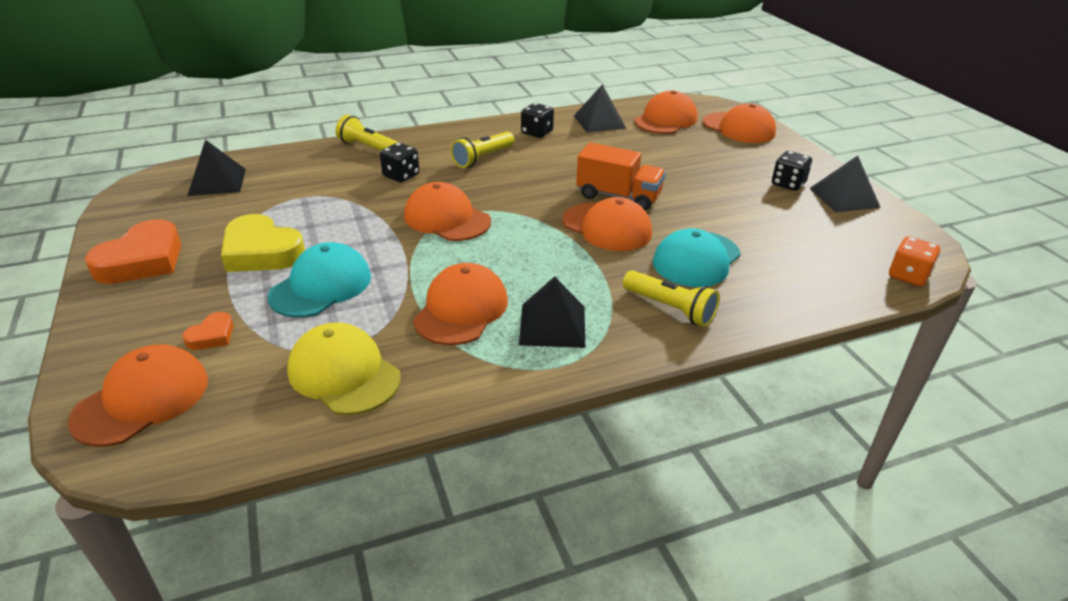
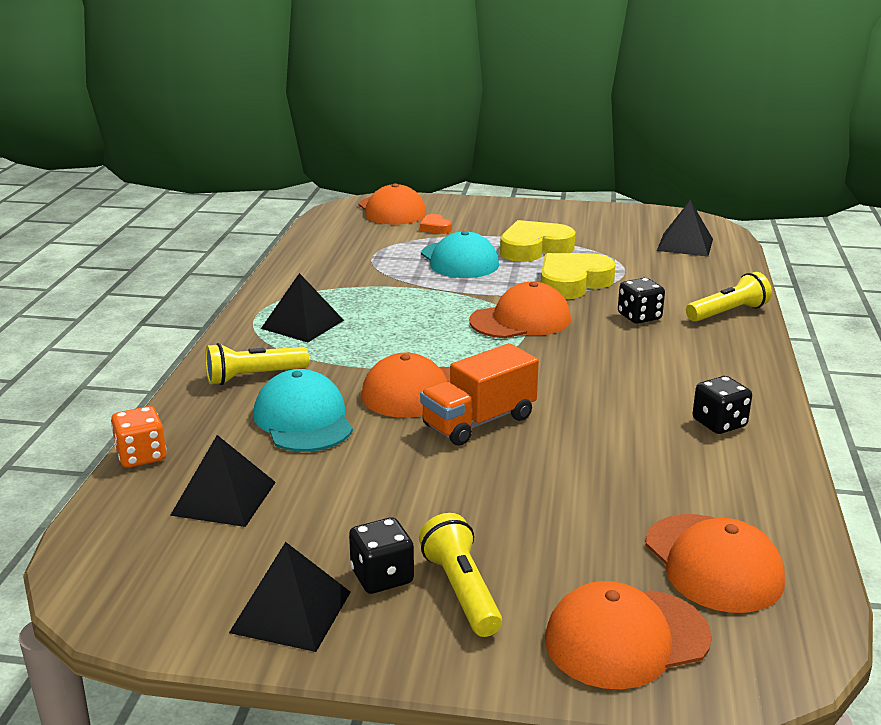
camera: 120 degrees right, 10 degrees down
orange heart [85,219,181,284] -> none
yellow cap [287,322,401,415] -> none
orange cap [413,263,508,345] -> none
yellow flashlight [451,132,514,168] -> yellow flashlight moved to [419,513,502,637]
black pyramid [574,84,626,133] -> black pyramid moved to [170,435,276,527]
orange dice [889,236,940,287] -> orange dice moved to [111,406,167,468]
none -> yellow heart [541,253,616,299]

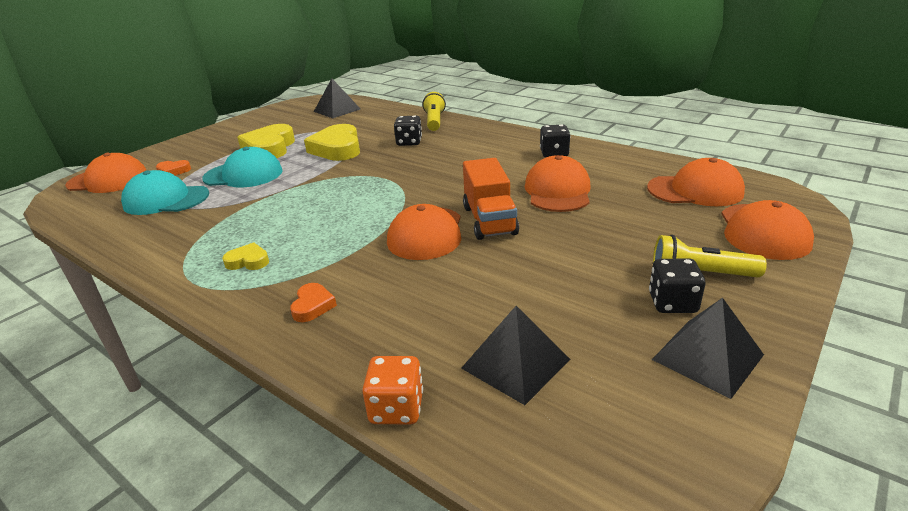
camera: 60 degrees left, 5 degrees up
yellow flashlight [205,343,309,385] -> orange heart [290,283,337,322]
turquoise cap [253,369,353,452] -> turquoise cap moved to [121,170,209,215]
black pyramid [261,273,344,342] -> yellow heart [222,242,269,270]
orange cap [469,282,571,338] -> orange cap moved to [525,155,590,212]

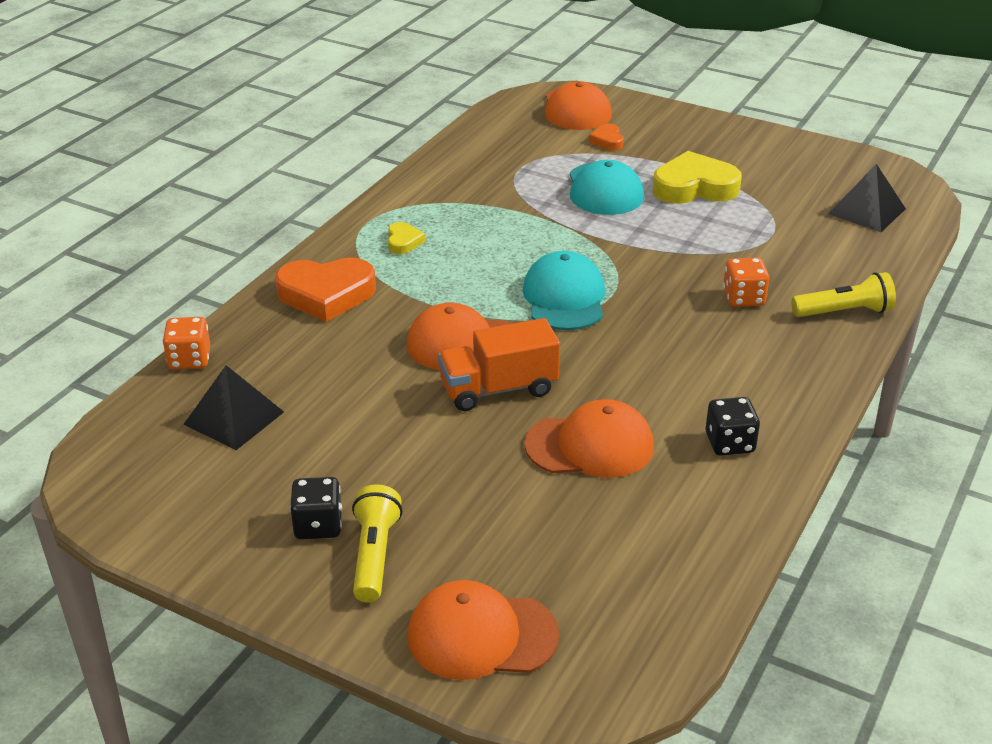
camera: 80 degrees right, 5 degrees up
turquoise cap [121,170,209,215] -> turquoise cap moved to [523,251,605,330]
orange heart [290,283,337,322] -> orange heart [275,257,376,322], size x2.06
yellow heart [304,124,360,161] -> none
black dice [394,116,422,146] -> orange dice [723,257,770,307]
orange cap [647,158,745,206] -> none
black pyramid [652,298,764,399] -> none

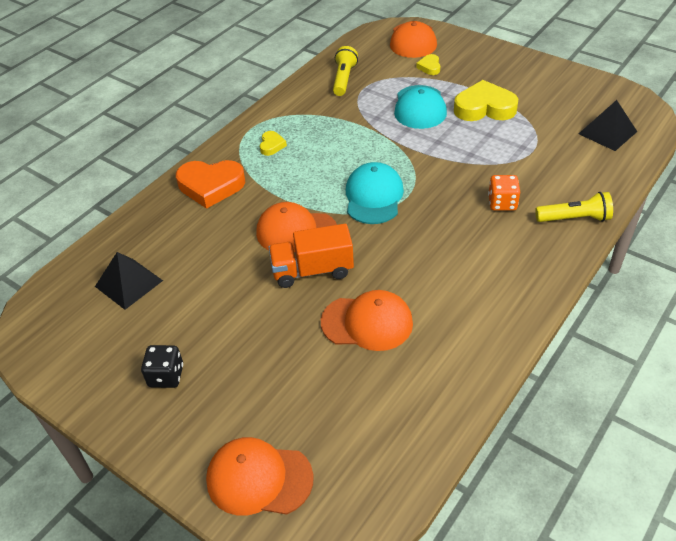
camera: 10 degrees right, 10 degrees up
orange dice [163,317,210,370] -> none
yellow flashlight [352,484,403,603] -> yellow flashlight moved to [333,46,358,96]
orange heart [589,124,624,150] -> yellow heart [416,54,441,75]
black dice [706,397,760,456] -> none

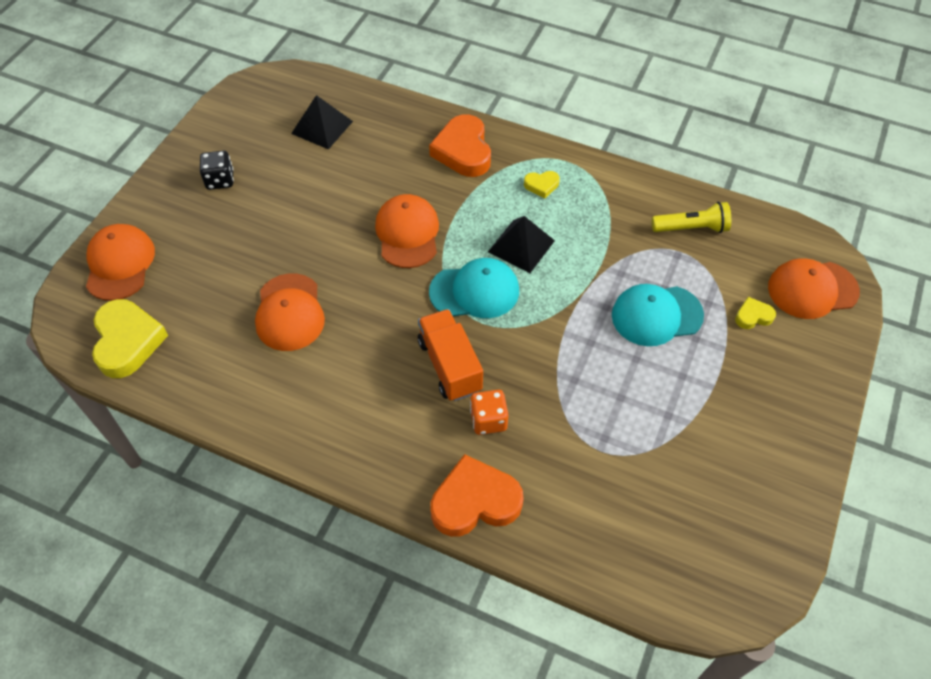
camera: 75 degrees right, 10 degrees up
orange truck [268,224,354,288] -> orange truck moved to [418,309,483,401]
yellow heart [454,80,518,121] -> yellow heart moved to [92,299,168,378]
yellow flashlight [535,192,613,222] -> orange heart [430,454,524,537]
black pyramid [579,100,637,151] -> black pyramid moved to [488,216,555,273]

